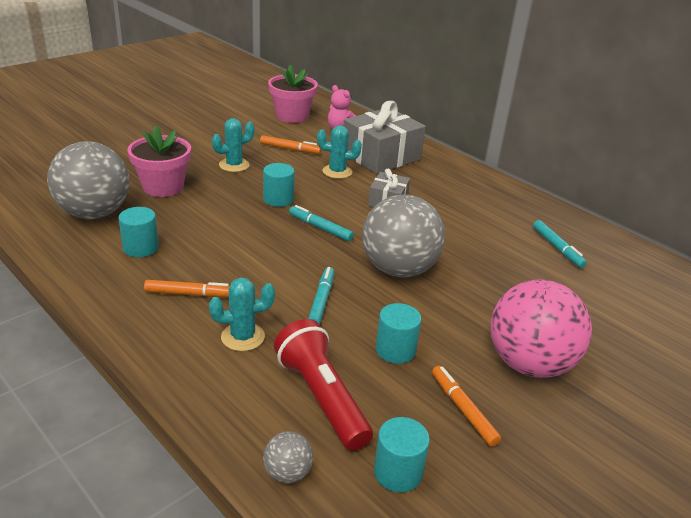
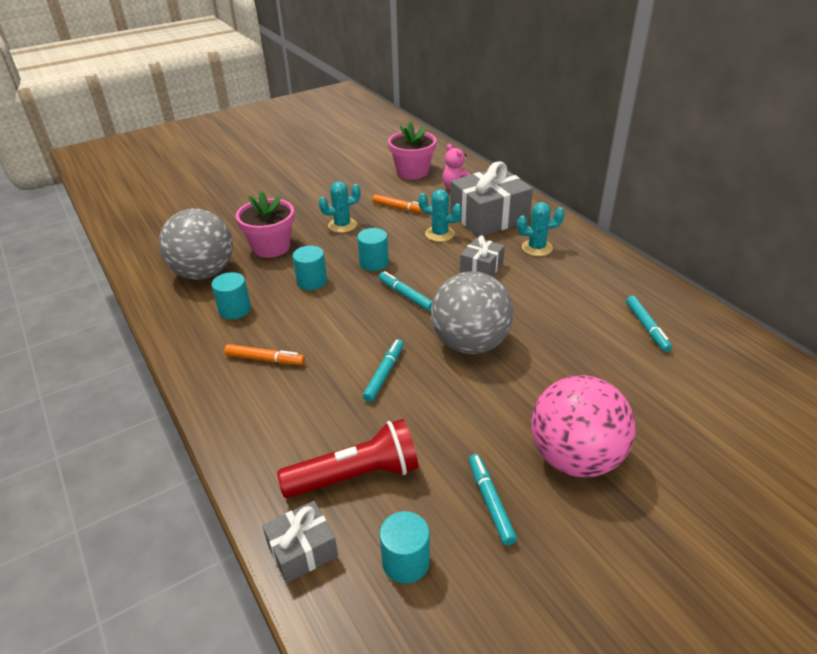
camera: 15 degrees right, 5 degrees up
turquoise cactus [209,278,275,351] -> turquoise cactus moved to [517,202,565,256]
grey ball [263,431,313,483] -> grey gift [262,501,338,583]
red flashlight [274,319,373,451] -> red flashlight turned 90 degrees clockwise [277,419,419,498]
turquoise cylinder [376,303,421,364] -> turquoise cylinder moved to [292,246,327,290]
orange marker [432,366,501,447] -> turquoise marker [469,454,517,546]

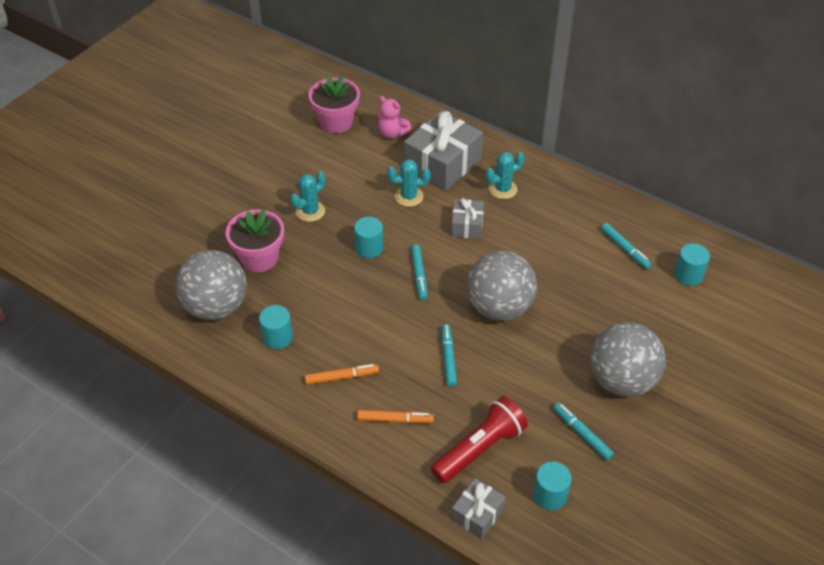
camera: 25 degrees left, 10 degrees up
turquoise cylinder [292,246,327,290] -> turquoise cylinder moved to [674,243,710,286]
orange marker [372,194,426,214] -> orange marker moved to [357,410,434,423]
turquoise marker [379,271,433,311] -> turquoise marker turned 120 degrees counterclockwise [411,244,427,300]
pink ball [531,375,636,478] -> grey ball [590,322,666,397]

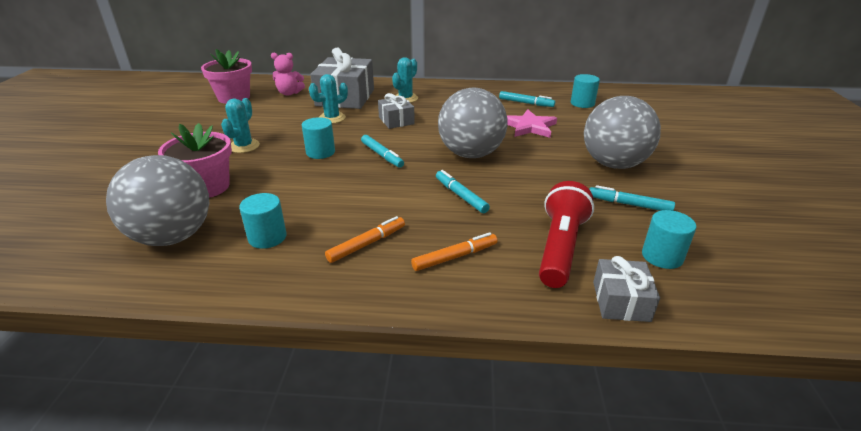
camera: 30 degrees left, 15 degrees down
none -> pink star [507,109,557,138]

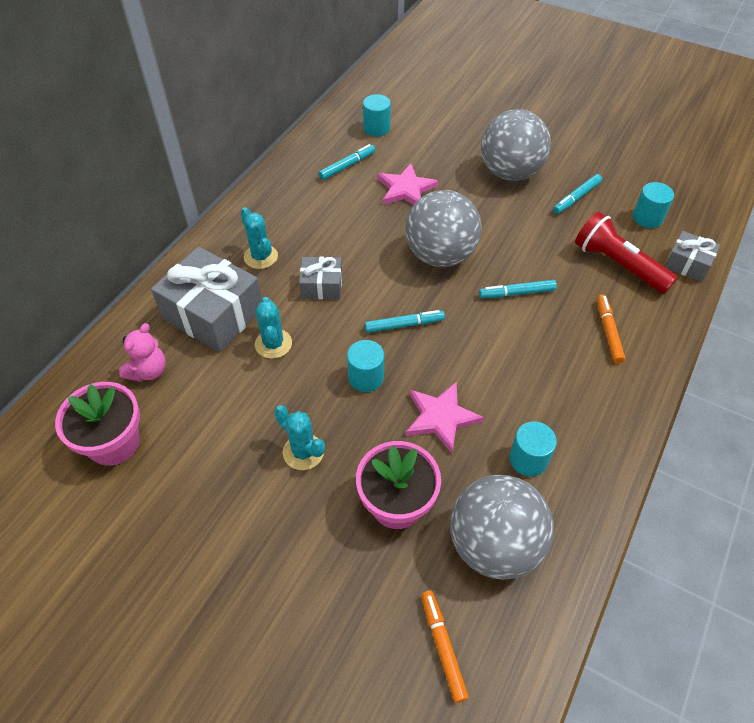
camera: 65 degrees left, 20 degrees up
orange marker [325,216,405,263] -> orange marker moved to [421,591,469,703]
none -> pink star [406,382,484,453]

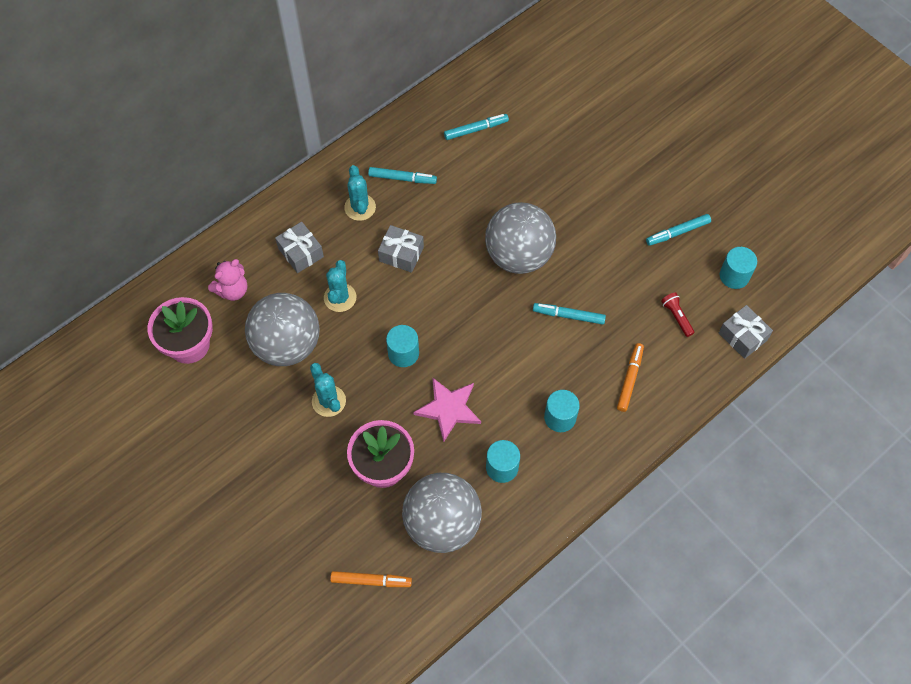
camera: 20 degrees right, 10 degrees up
grey gift [151,247,262,352] -> grey gift [275,222,324,273], size x0.53
turquoise cylinder [363,94,391,137] -> turquoise cylinder moved to [544,390,580,432]
turquoise marker [365,310,445,333] -> turquoise marker moved to [368,167,437,184]
pink star [377,164,439,205] -> none
orange marker [421,591,469,703] -> orange marker turned 90 degrees clockwise [330,571,412,587]
grey ball [481,109,551,181] -> grey ball moved to [245,293,320,366]
red flashlight [575,212,678,294] -> red flashlight [661,292,694,337], size x0.47

